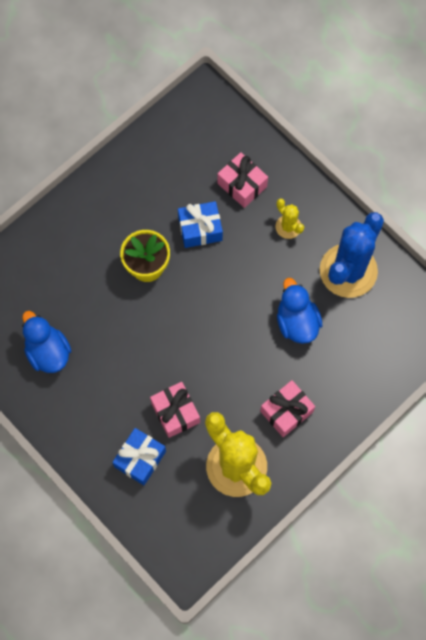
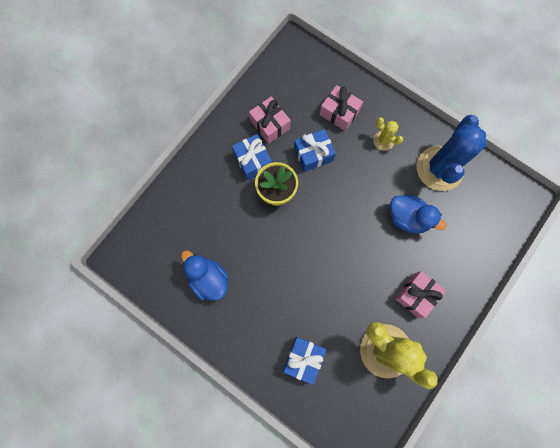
camera: 10 degrees left, 5 degrees up
pink gift [150,382,200,438] -> pink gift moved to [249,97,291,144]
blue duck [277,278,322,344] -> blue duck turned 150 degrees clockwise [390,194,446,233]
none -> blue gift [232,134,272,180]

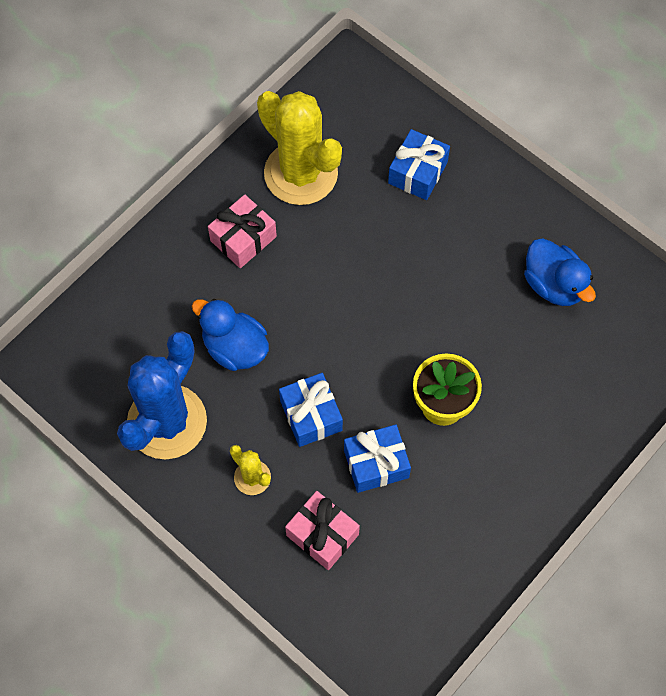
camera: 175 degrees left, 10 degrees down
blue gift [232,134,272,180] -> blue gift moved to [279,373,343,447]
pink gift [249,97,291,144] -> none

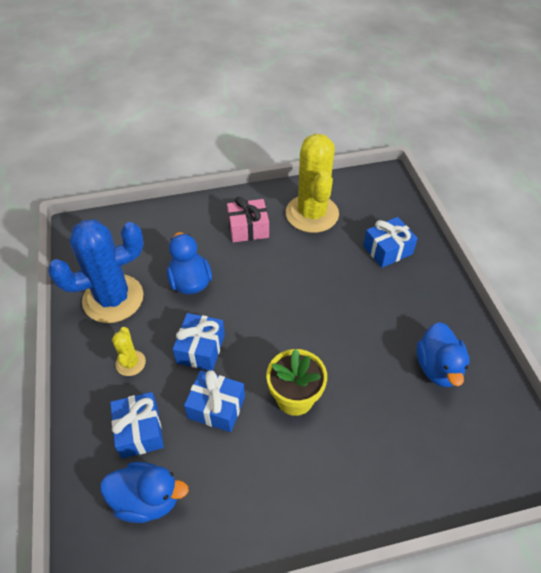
camera: 35 degrees right, 15 degrees down
pink gift [285,491,360,570] -> blue gift [110,392,164,458]
none -> blue duck [100,462,189,523]

